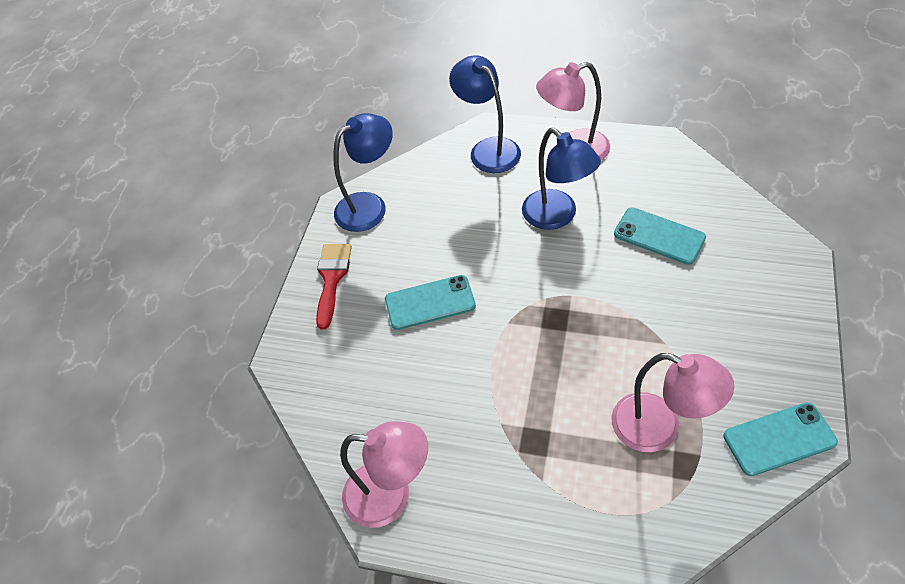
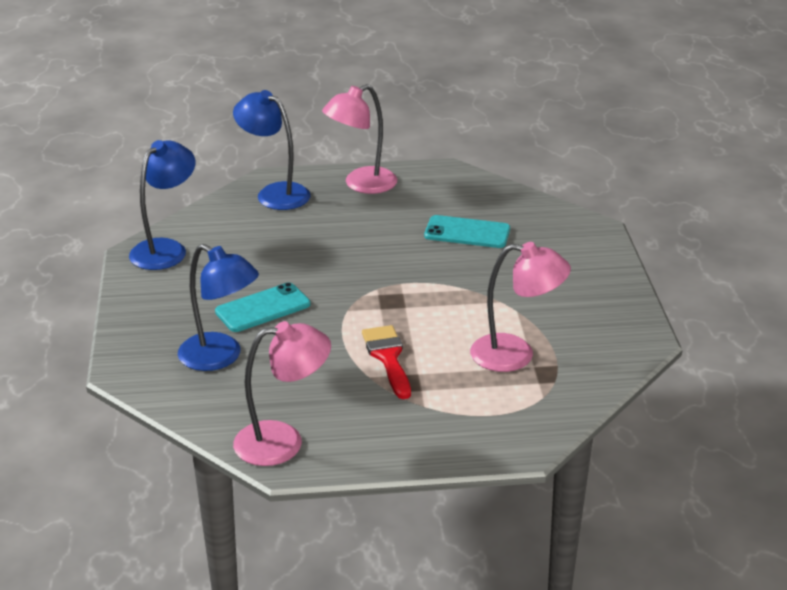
camera: 25 degrees left, 20 degrees down
red brush [316,244,352,329] -> red brush moved to [362,325,411,399]
blue lamp [522,128,601,230] -> blue lamp moved to [178,244,259,371]
turquoise phone [723,402,838,476] -> none

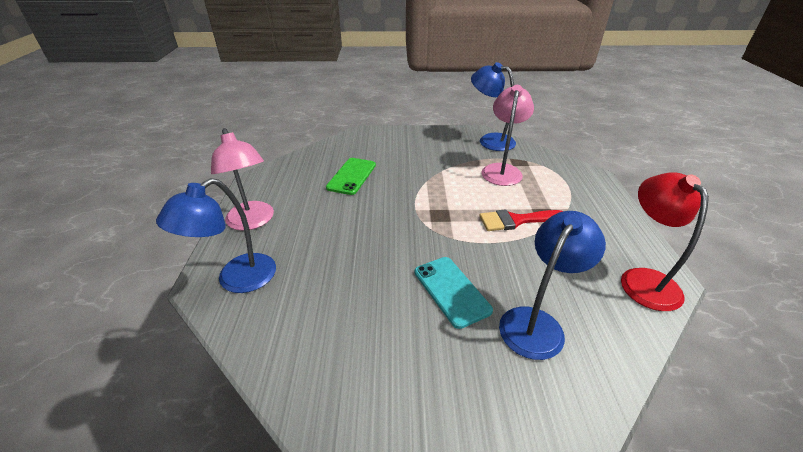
camera: 85 degrees left, 5 degrees up
blue lamp [129,140,196,270] -> blue lamp moved to [471,62,516,151]
pink lamp [233,321,331,466] -> red lamp [621,172,709,311]
turquoise phone [424,215,510,248] -> green phone [326,158,376,195]

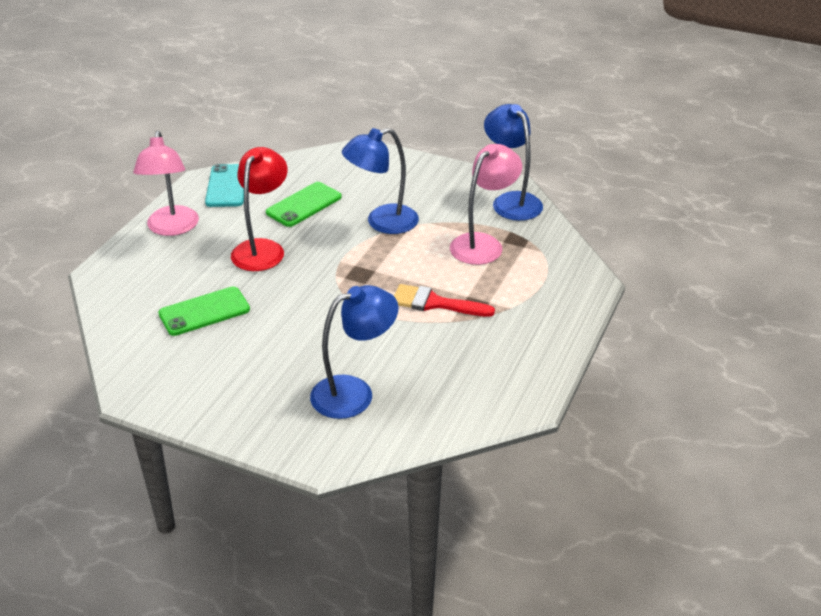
camera: 25 degrees right, 0 degrees up
blue lamp [156,178,276,293] -> blue lamp moved to [342,128,419,234]
turquoise phone [415,257,493,329] -> turquoise phone moved to [205,164,244,207]
red lamp [621,172,709,311] -> red lamp moved to [231,147,288,271]
none -> green phone [158,286,250,336]

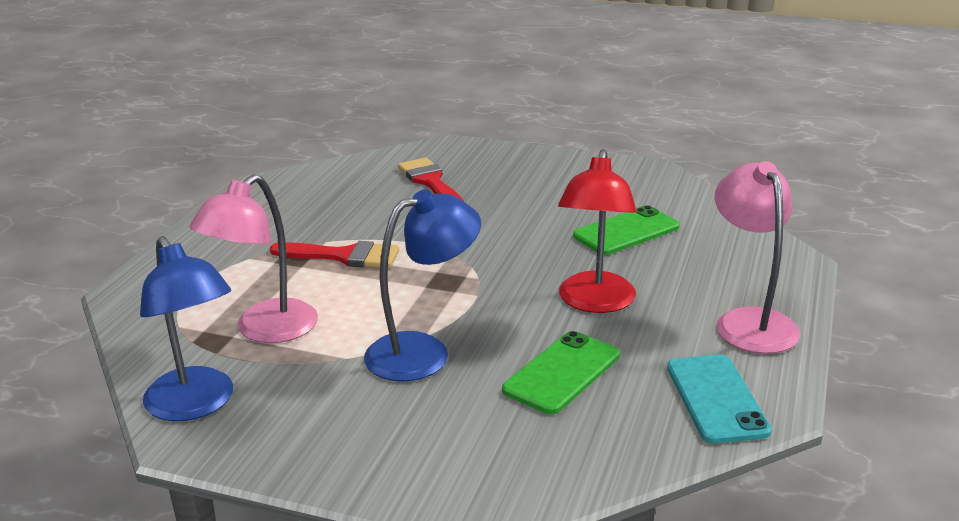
camera: 175 degrees right, 10 degrees down
blue lamp [310,285,399,419] -> red brush [398,158,464,201]

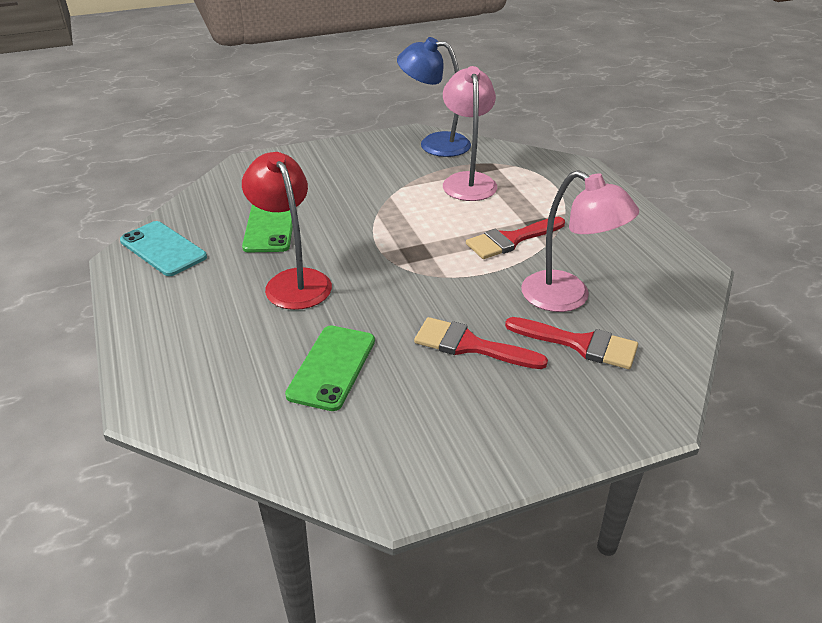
camera: 140 degrees right, 10 degrees up
blue lamp [364,189,481,382] -> none
pink lamp [715,161,800,354] -> pink lamp moved to [521,170,639,312]
none -> red brush [414,317,548,369]

